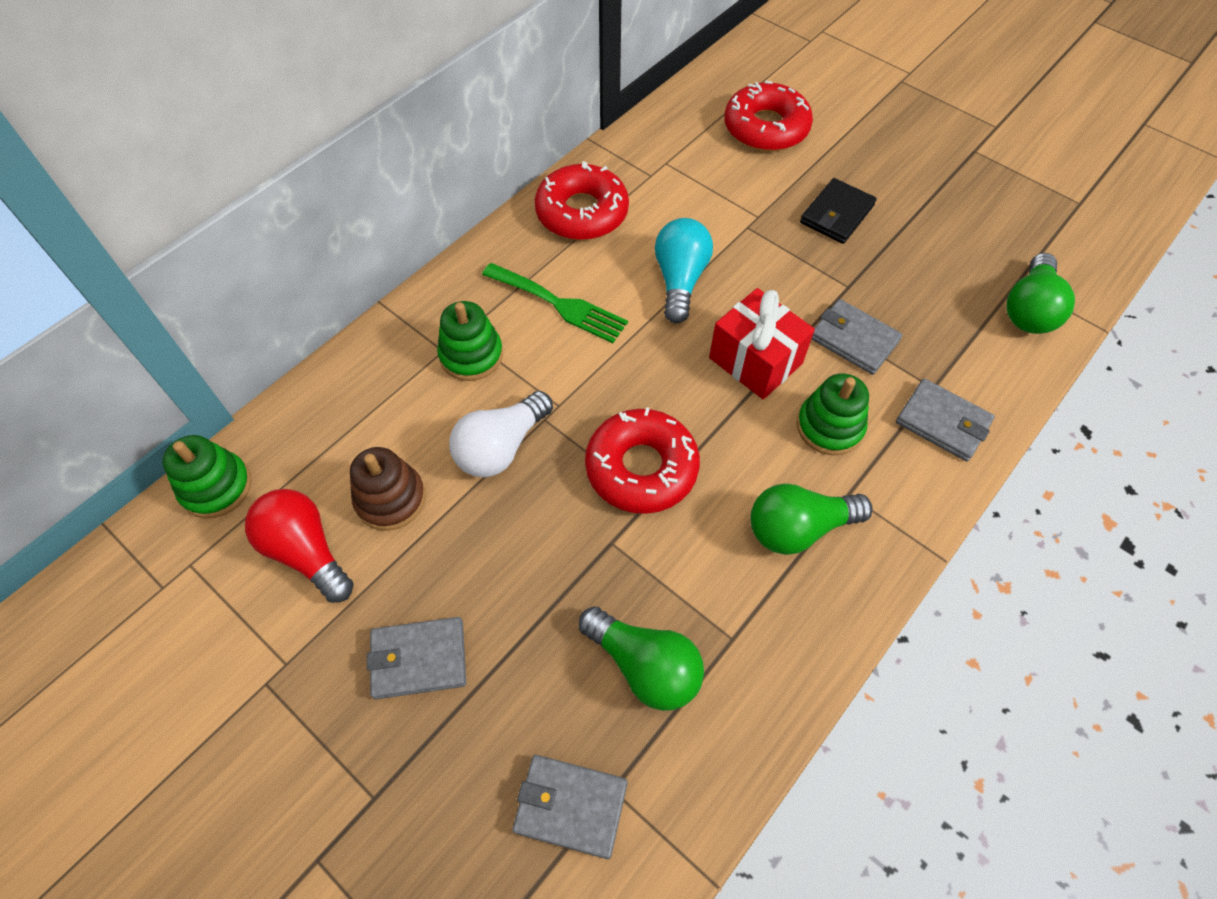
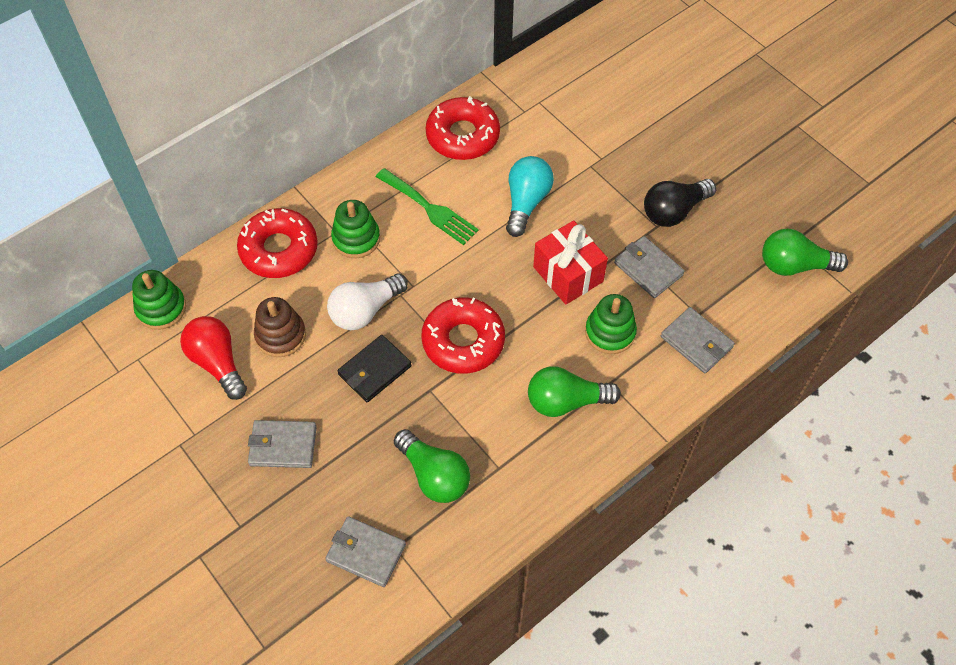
camera: 10 degrees right, 0 degrees up
red donut [724,81,813,151] -> red donut moved to [237,208,318,278]
black wallet [800,178,877,244] -> black wallet moved to [337,335,412,402]
green light bulb [1006,253,1075,334] -> green light bulb turned 60 degrees clockwise [762,229,848,276]
none -> black light bulb [644,179,716,227]

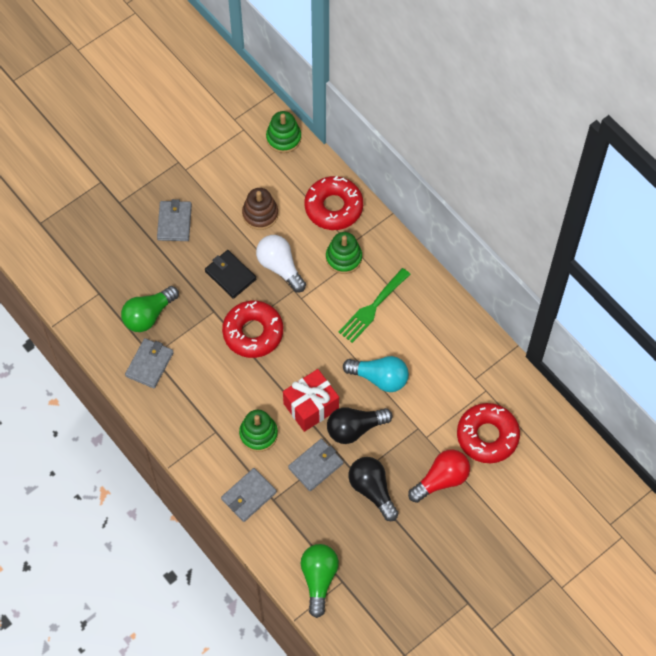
camera: 90 degrees right, 5 degrees up
red light bulb [180,316,247,400] -> red light bulb moved to [408,450,470,503]
grey wallet [325,516,406,587] -> grey wallet moved to [125,338,174,388]
red donut [426,96,500,160] -> red donut moved to [457,403,520,463]
green light bulb [528,366,621,417] -> none
none -> black light bulb [327,407,393,444]

